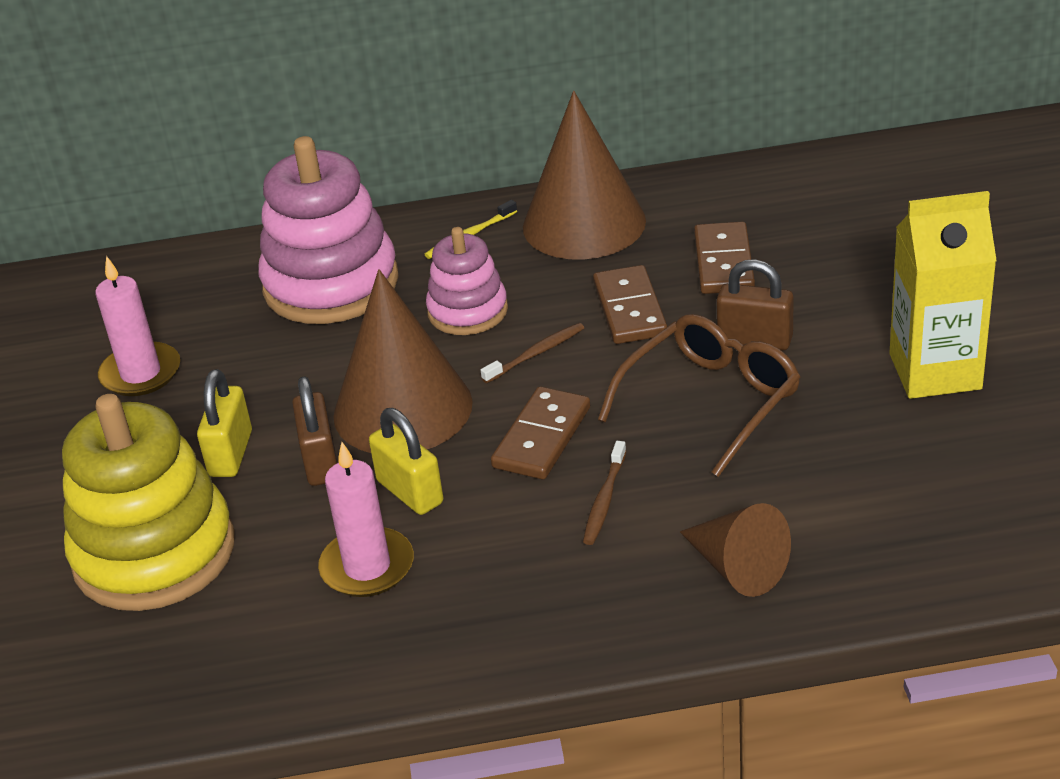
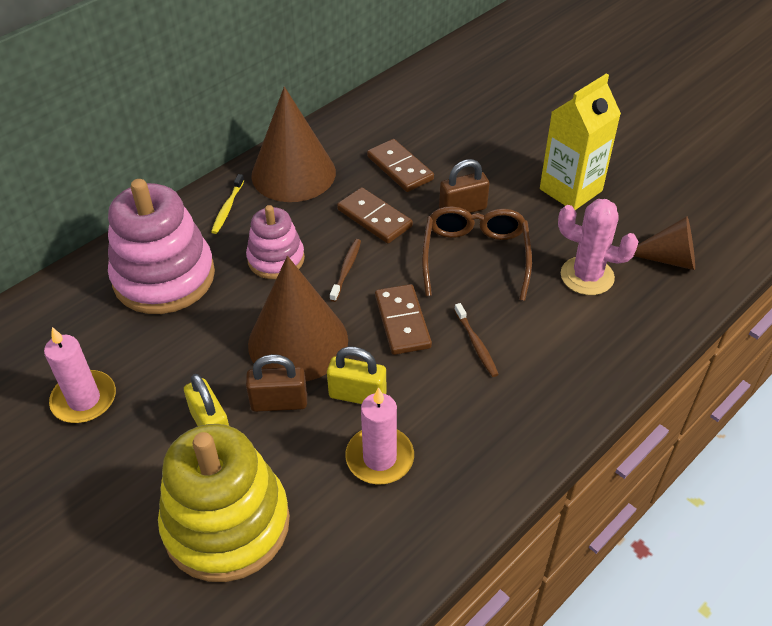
camera: 40 degrees left, 10 degrees up
brown padlock [292,376,337,486] -> brown padlock turned 45 degrees counterclockwise [246,354,307,412]
brown cone [680,503,791,597] -> brown cone moved to [634,216,695,270]
none -> pink cactus [558,199,639,295]

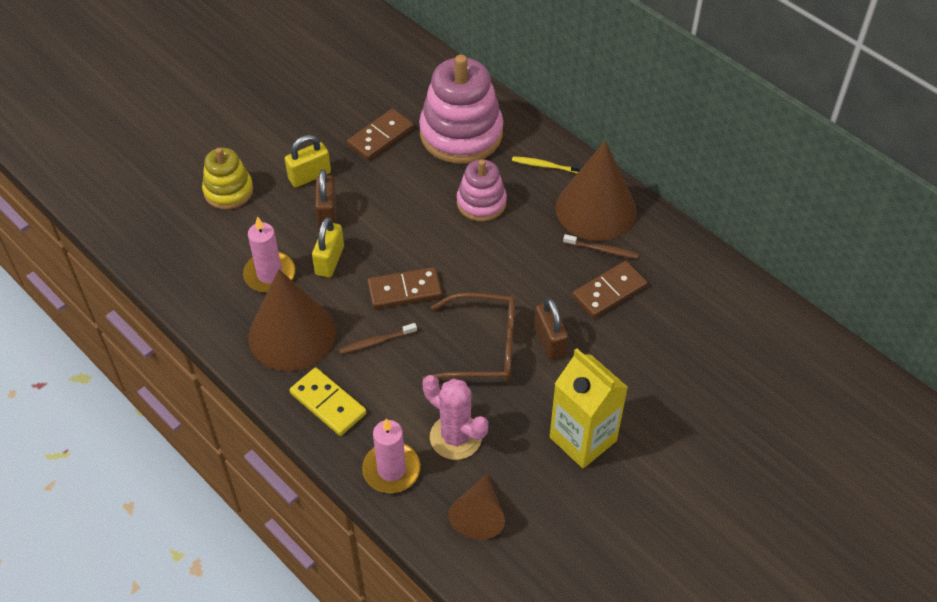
camera: 90 degrees right, 5 degrees up
pink candle [44,327,116,423] -> pink candle moved to [362,418,421,493]
yellow stacking toy [158,424,290,582] -> yellow stacking toy [202,148,253,209], size x0.57
brown cone [248,256,348,381] -> brown cone moved to [248,269,336,371]
brown toothbrush [330,239,361,302] -> brown toothbrush moved to [563,234,639,259]
brown domino [337,187,413,244] -> brown domino moved to [347,109,414,160]
pink cactus [558,199,639,295] -> pink cactus turned 75 degrees counterclockwise [423,375,488,460]
none -> yellow domino [290,367,366,436]

